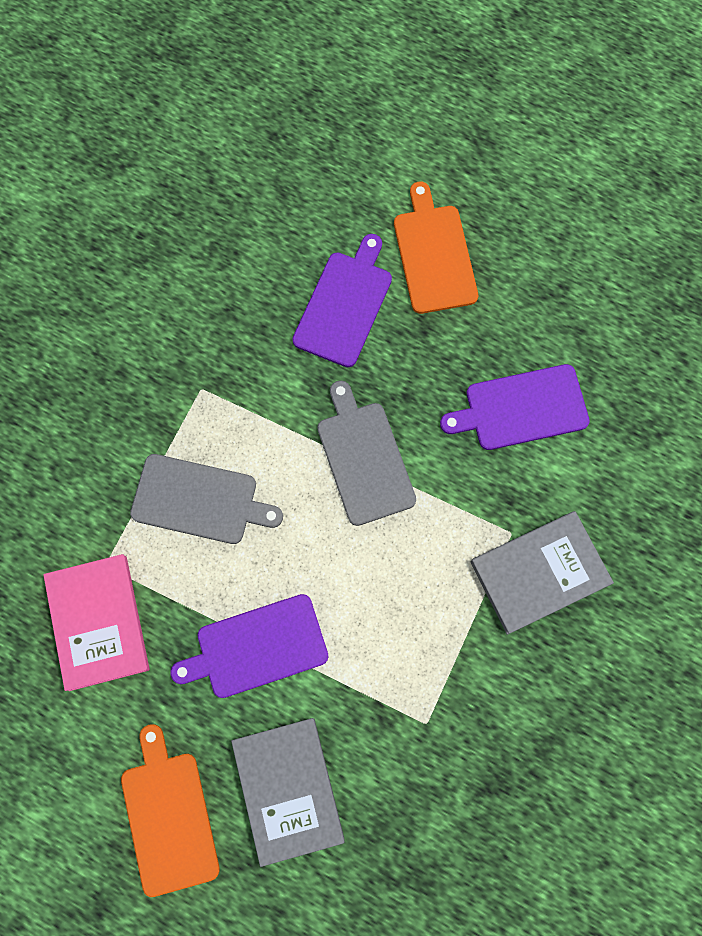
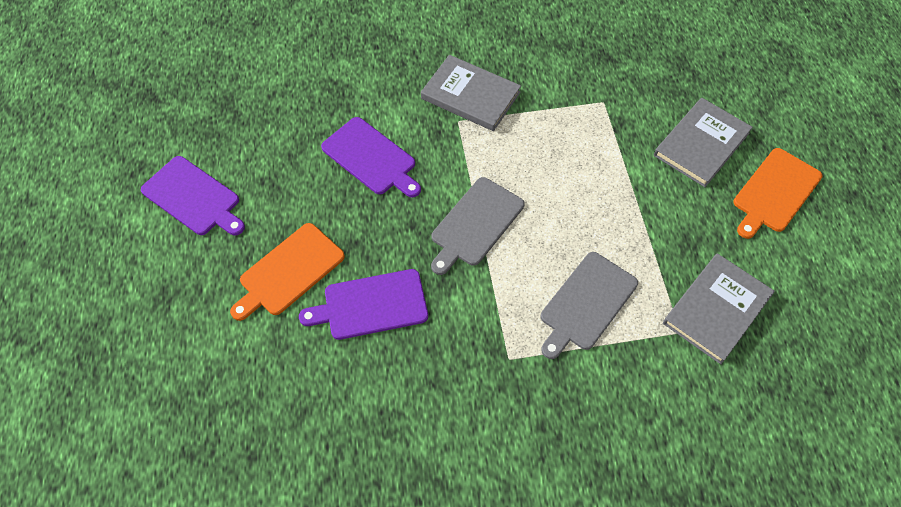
camera: 125 degrees left, 15 degrees down
pink book [43,554,149,691] -> grey book [663,253,775,364]
grey cutting board [130,454,283,544] -> grey cutting board turned 120 degrees counterclockwise [541,252,638,359]
purple cutting board [170,594,329,698] -> purple cutting board moved to [141,156,245,235]

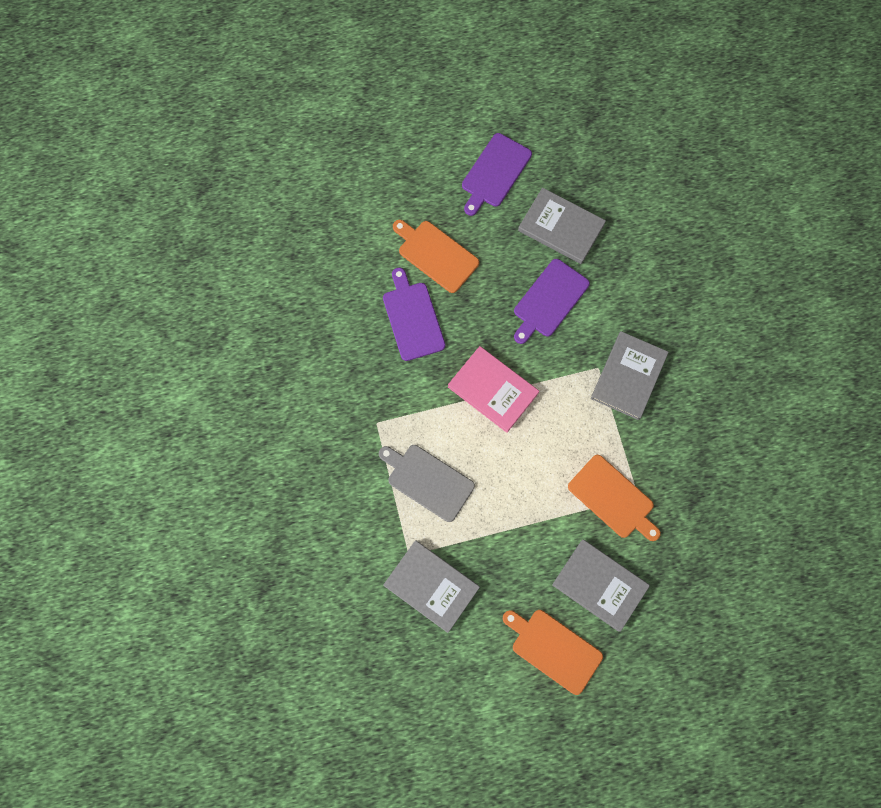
camera: 85 degrees right, 15 degrees up
grey cutting board [431,177,524,275] -> pink book [448,346,539,433]
none -> grey book [518,188,606,264]
none -> orange cutting board [568,455,661,541]

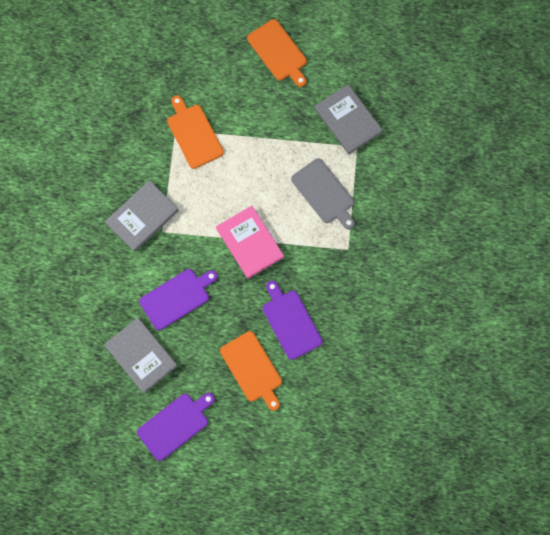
camera: 160 degrees left, 0 degrees up
purple cutting board [383,268,446,361] -> purple cutting board turned 150 degrees clockwise [263,281,323,360]
grey book [552,539,650,632] -> none

